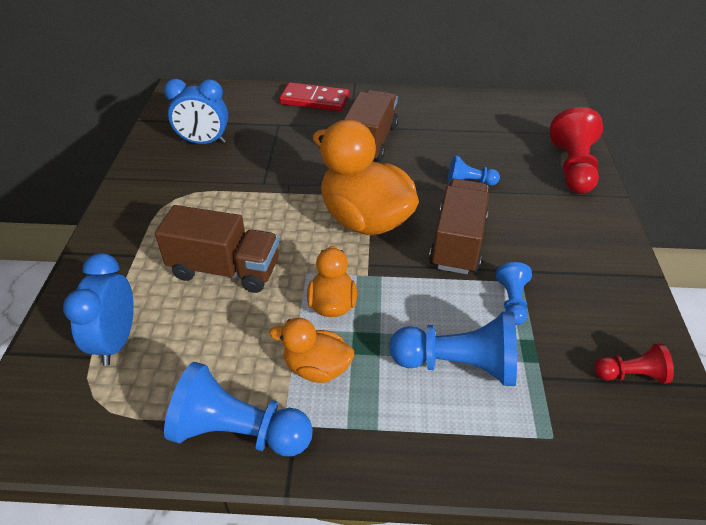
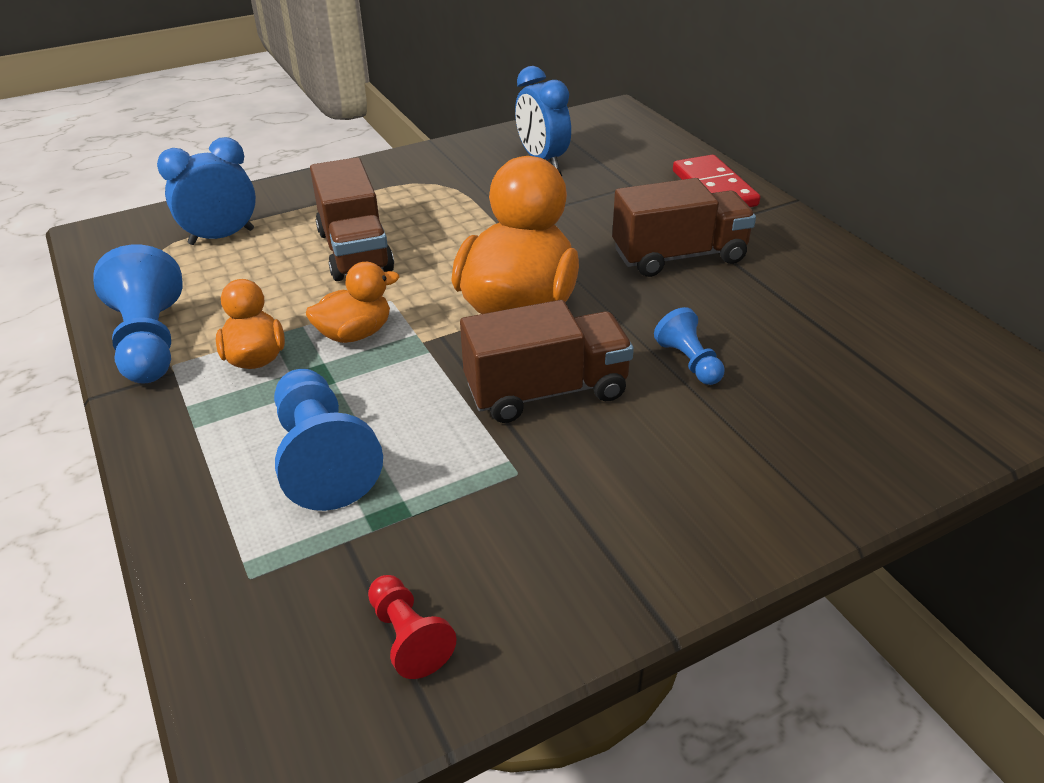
camera: 60 degrees right, 5 degrees down
blue pawn [496,262,532,325] -> none
red pawn [550,107,603,194] -> none

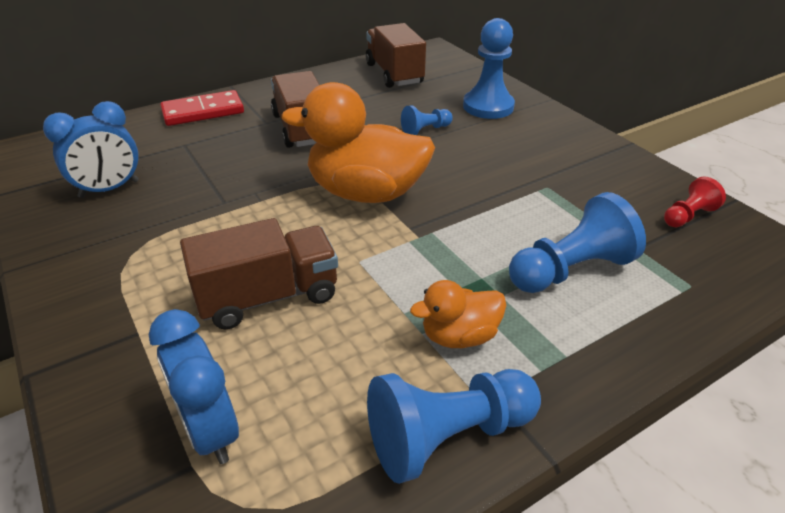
camera: 95 degrees left, 0 degrees up
orange duck [306,262,399,343] -> none
brown truck [460,300,634,423] -> brown truck moved to [366,23,426,88]
none -> blue pawn [463,18,515,119]

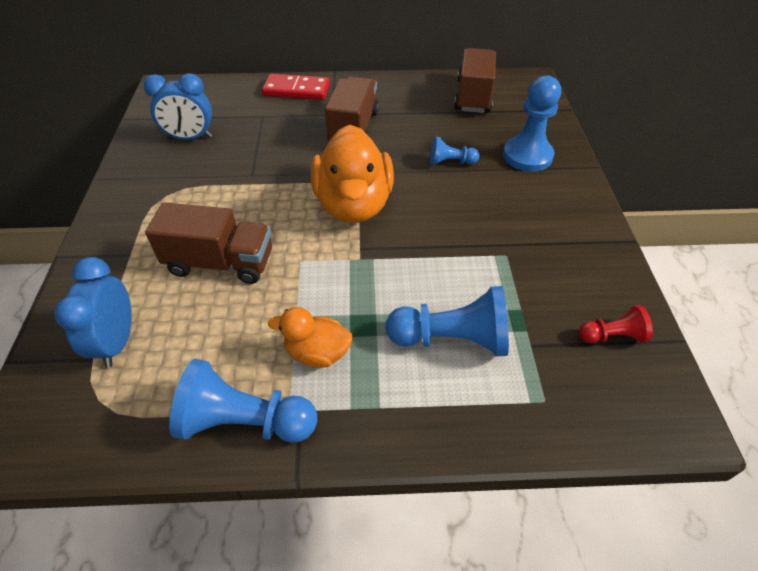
camera: 30 degrees right, 10 degrees up
orange duck [282,82,435,203] -> orange duck turned 135 degrees counterclockwise [311,125,394,223]

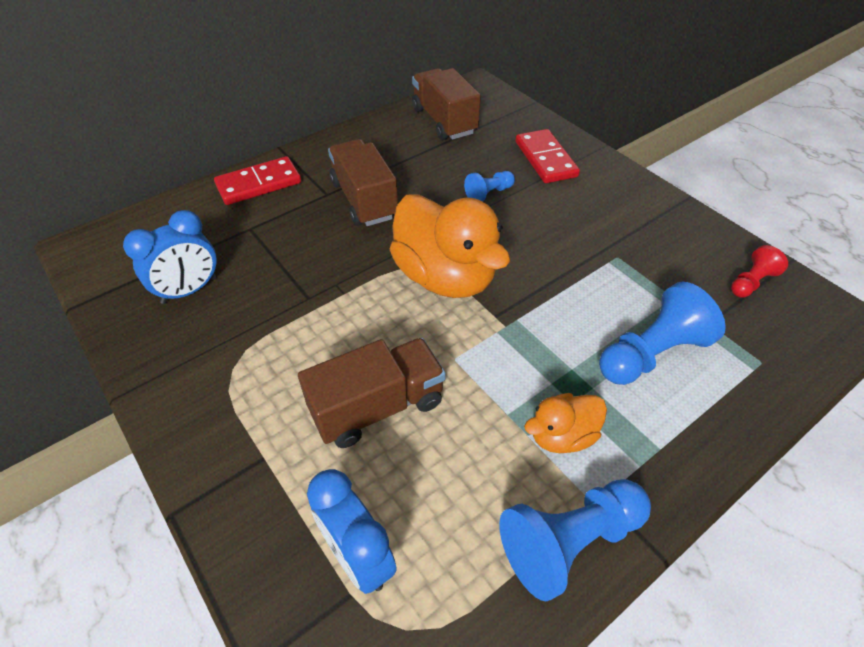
camera: 35 degrees left, 0 degrees up
blue pawn [503,76,561,172] -> red domino [516,129,580,183]

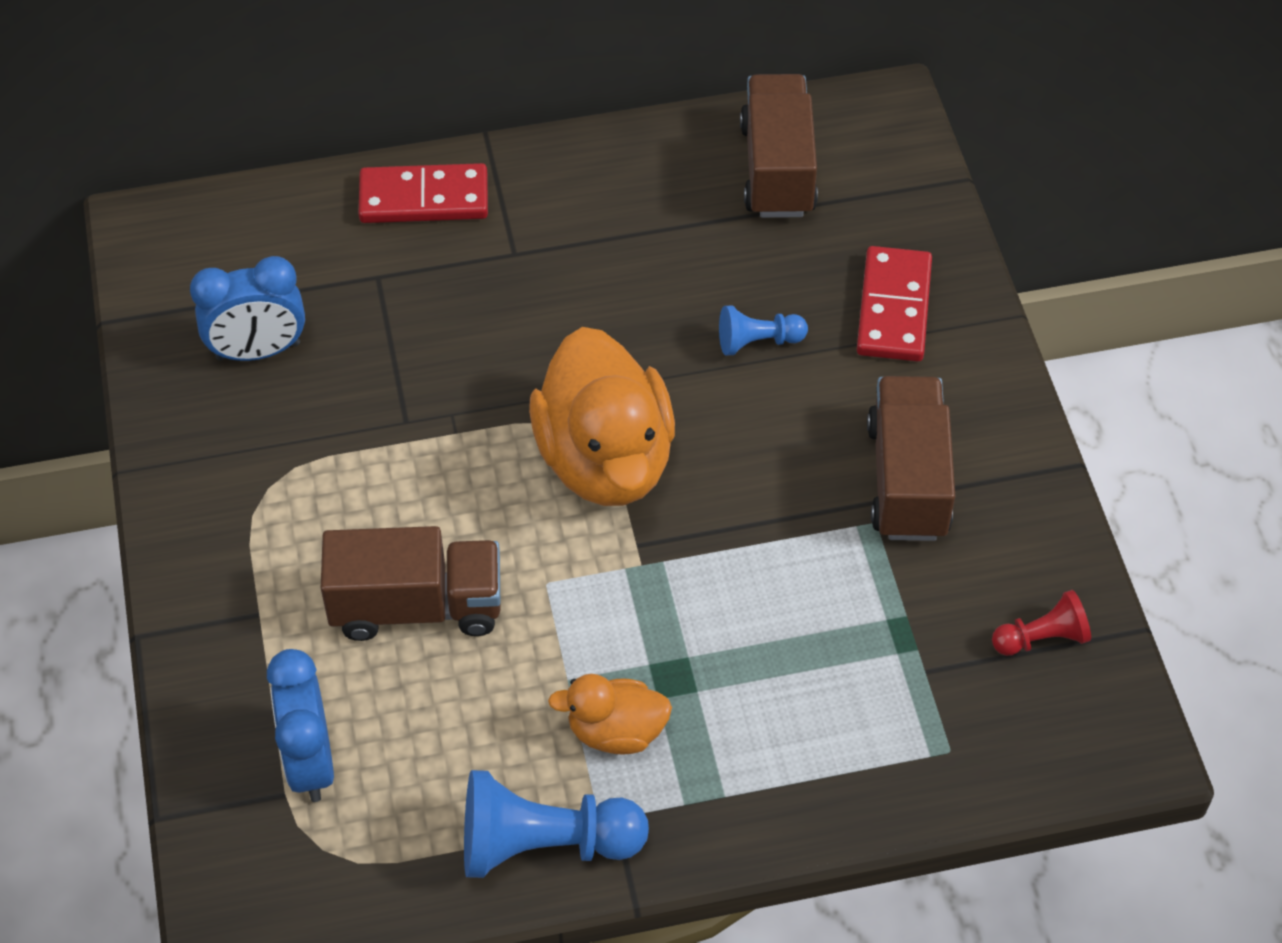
camera: 25 degrees right, 5 degrees up
brown truck [328,139,398,226] -> brown truck moved to [867,376,955,541]
blue pawn [599,282,726,385] -> none

